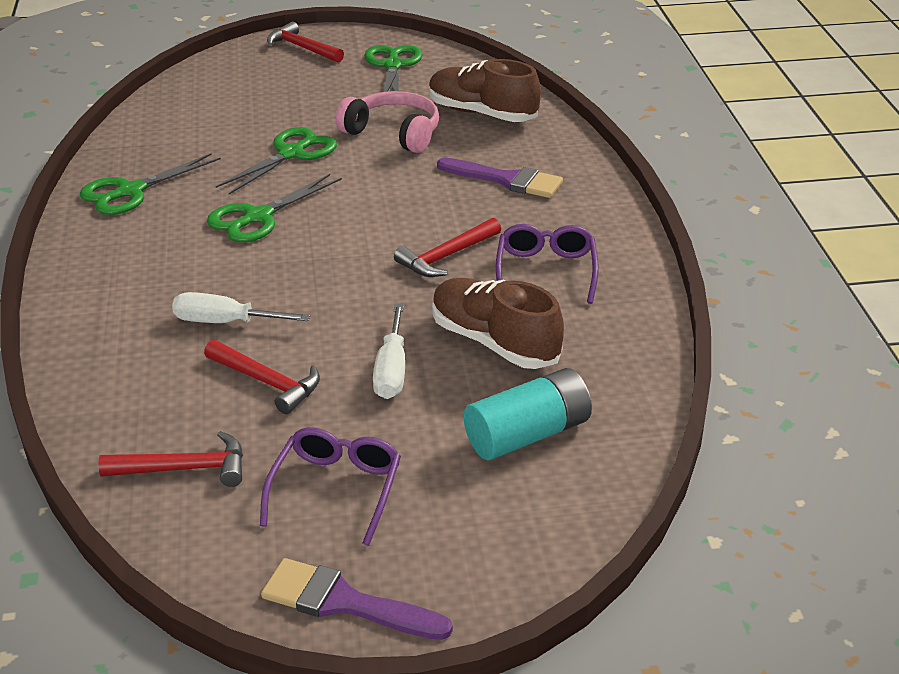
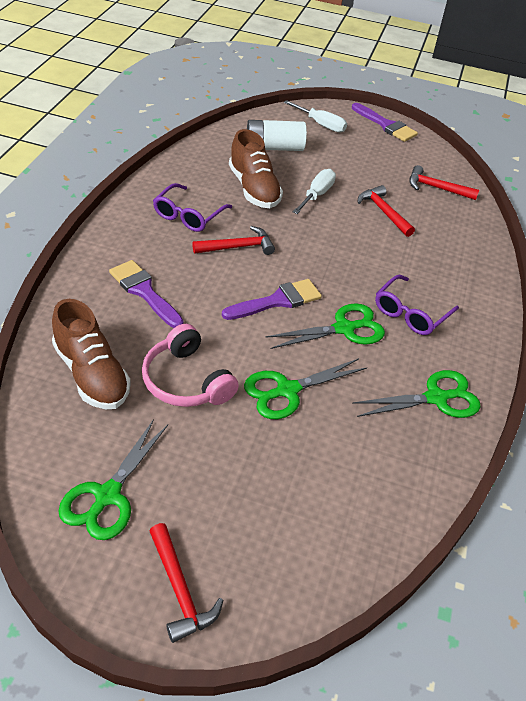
camera: 160 degrees left, 10 degrees up
white screwdriver [172,292,310,323] -> white screwdriver moved to [284,100,347,133]
purple glasses [260,427,401,546] -> purple glasses moved to [375,275,459,335]
turquoise battery [464,368,592,460] -> white battery [247,120,307,151]
none -> purple brush [222,279,322,320]

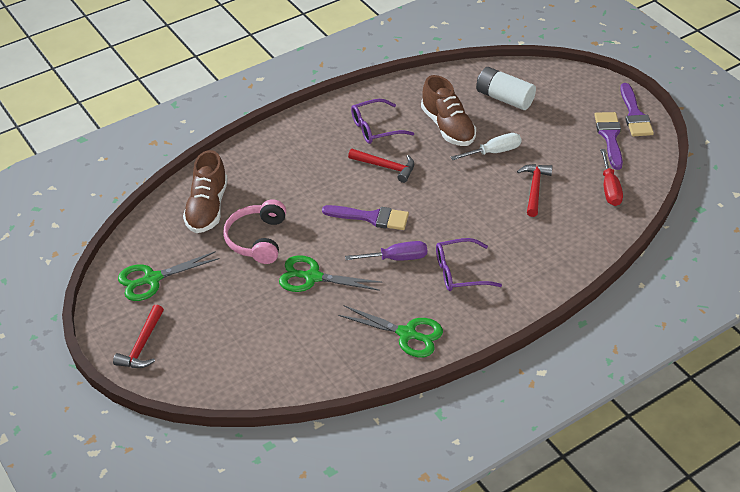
camera: 45 degrees right, 0 degrees up
purple brush [109,260,184,328] -> purple brush moved to [594,112,623,170]
brown shoe [229,129,283,208] -> brown shoe turned 45 degrees counterclockwise [421,75,476,146]
green scissors [265,303,385,349] -> purple screwdriver [345,241,427,261]
white screwdriver [284,100,347,133] -> none
red hammer [409,165,479,200] -> red screwdriver [600,149,623,206]

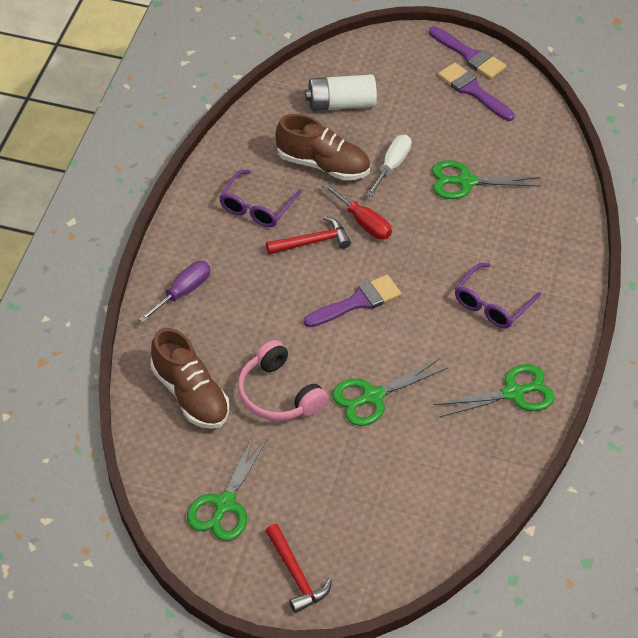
camera: 45 degrees left, 5 degrees up
purple screwdriver [345,241,427,261] -> purple screwdriver moved to [138,261,210,323]
red hammer [517,164,553,217] -> green scissors [432,160,541,199]
red screwdriver [600,149,623,206] -> red screwdriver moved to [322,183,392,240]

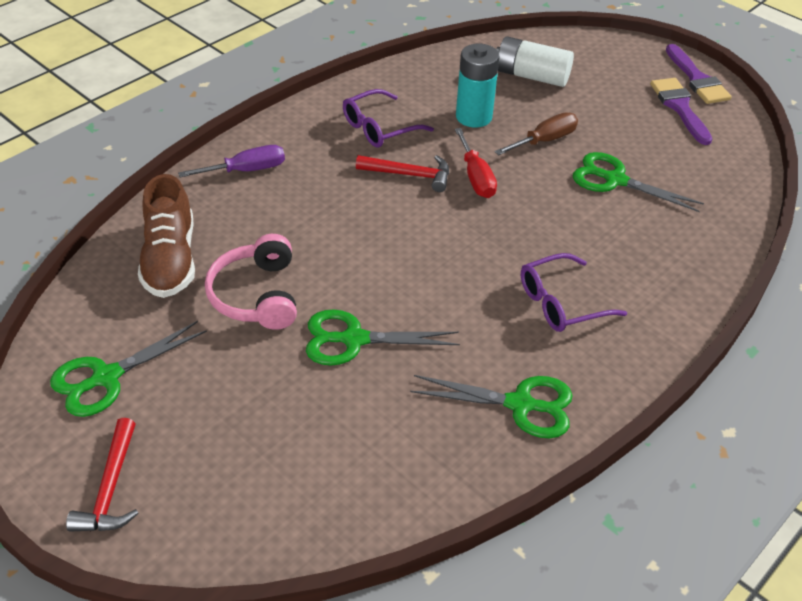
camera: 30 degrees right, 5 degrees down
brown shoe [276,114,370,180] -> turquoise battery [456,44,500,128]
purple brush [304,275,401,327] -> none
white screwdriver [367,135,412,197] -> brown screwdriver [494,112,578,155]

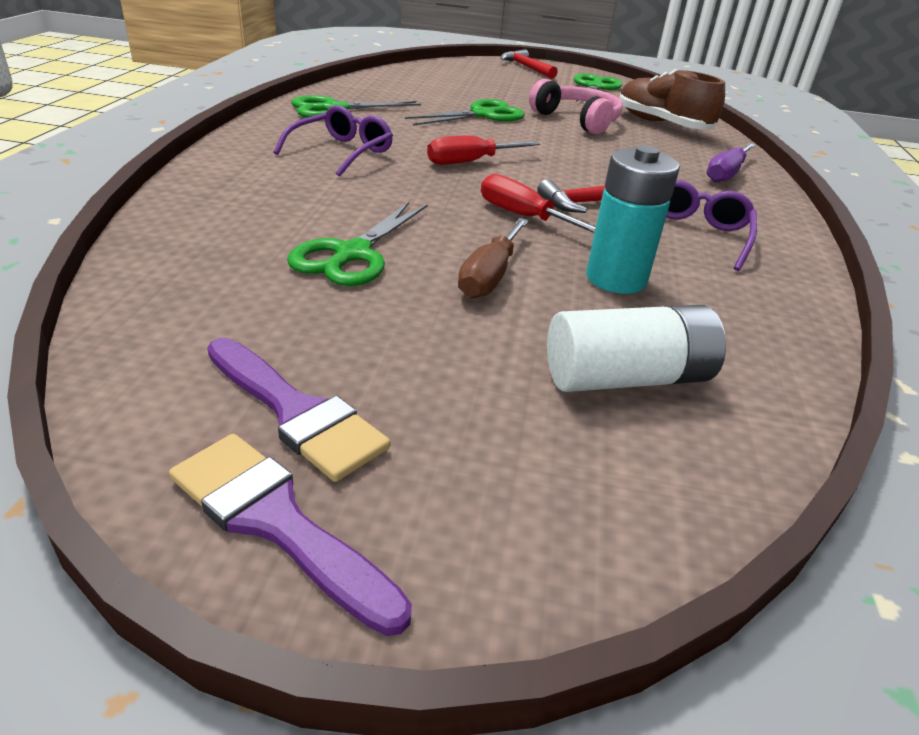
camera: 145 degrees right, 10 degrees down
green scissors [573,152,704,212] -> green scissors turned 120 degrees clockwise [287,202,428,286]
none -> red screwdriver [427,136,540,165]

